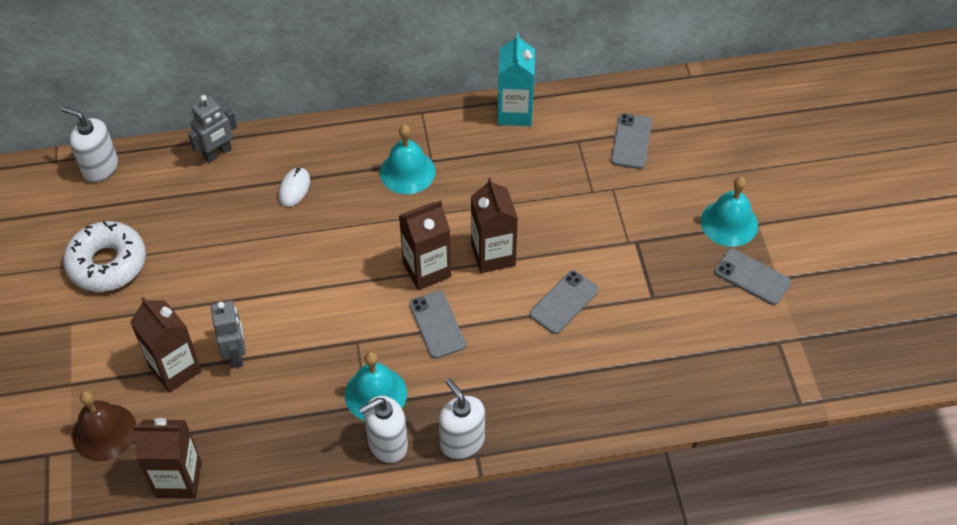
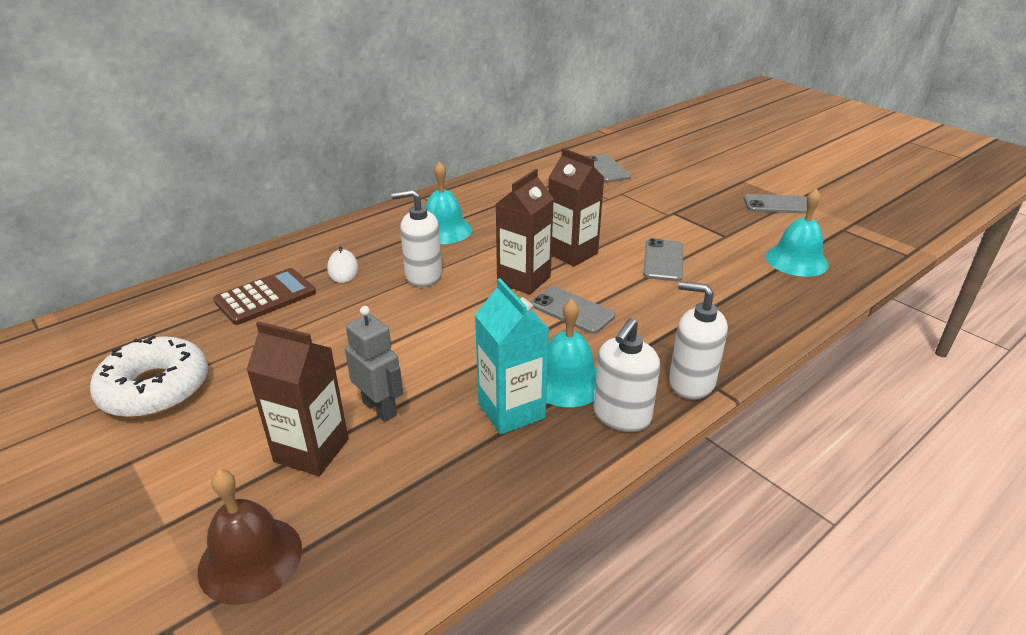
camera: 30 degrees left, 20 degrees down
white soap dispenser [62,106,118,182] -> white soap dispenser moved to [391,189,442,287]
brown carton [133,418,202,499] -> none
grey robot [188,95,237,163] -> none
turquoise carton [498,33,535,126] -> turquoise carton moved to [475,278,549,434]
turquoise bell [701,177,758,247] -> turquoise bell moved to [765,189,829,277]
none -> brown calculator [213,268,316,325]

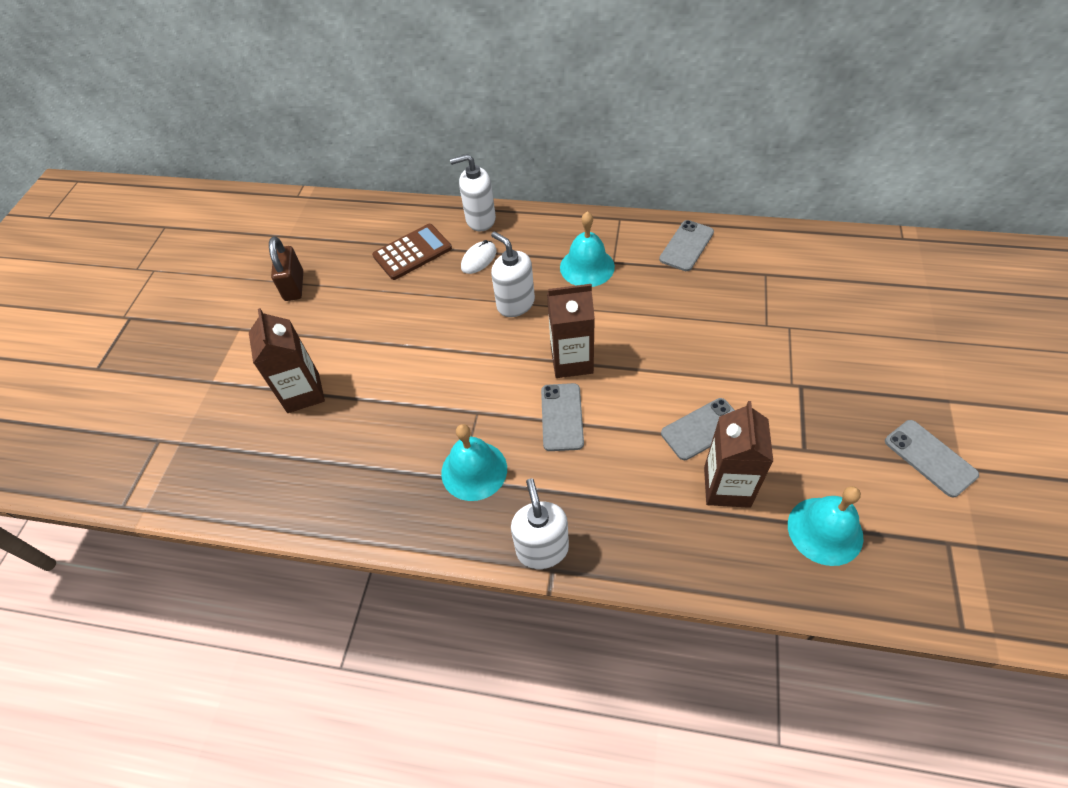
camera: 55 degrees right, 20 degrees up
white donut [90,335,208,418] -> brown padlock [269,236,303,301]
brown bell [197,469,302,605] -> none
brown calculator [213,268,316,325] -> brown calculator turned 45 degrees counterclockwise [372,224,452,280]
grey robot [345,306,403,422] -> none
turquoise carton [475,278,549,434] -> none
brown carton [548,148,604,267] -> brown carton moved to [704,401,773,508]
grey phone [587,154,631,183] -> grey phone moved to [659,220,714,271]
white soap dispenser [593,318,660,432] -> white soap dispenser moved to [450,154,496,231]

